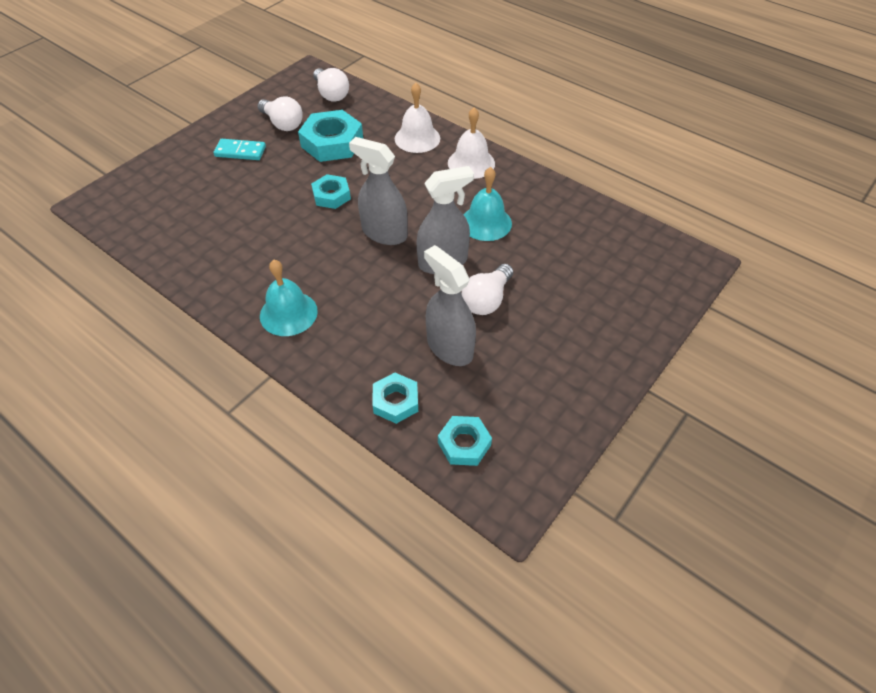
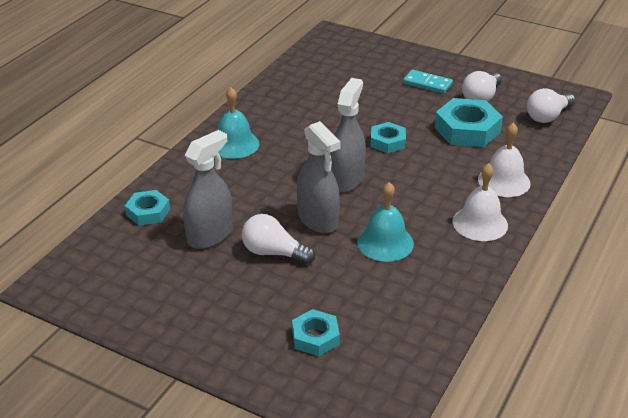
camera: 80 degrees right, 15 degrees down
turquoise domino [213,139,266,160] -> turquoise domino turned 60 degrees counterclockwise [403,70,453,94]
turquoise nut [438,416,492,466] -> turquoise nut moved to [292,309,340,356]

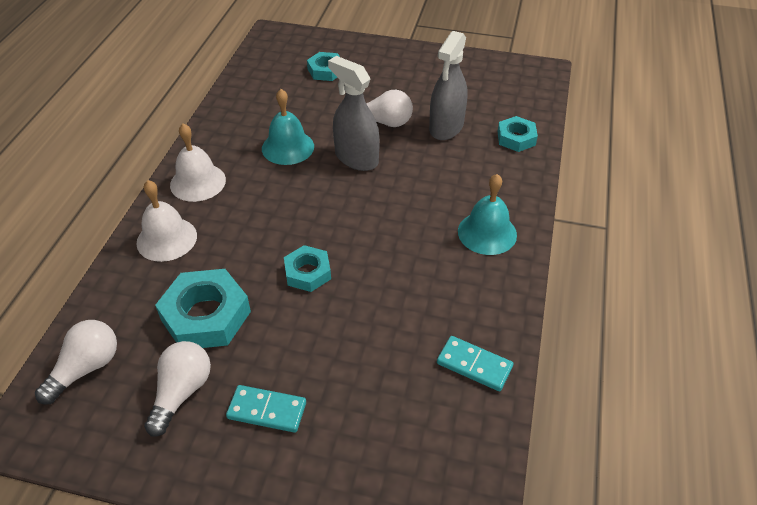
camera: 165 degrees right, 10 degrees up
grey spray bottle [330,78,366,192] -> none
none -> turquoise domino [437,336,513,391]

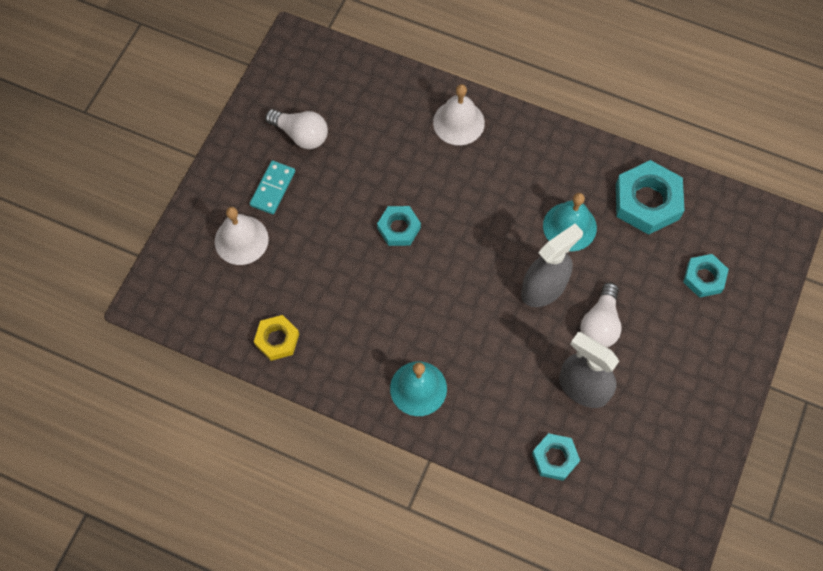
camera: 100 degrees right, 20 degrees up
white light bulb [35,320,117,405] -> none
turquoise nut [155,269,251,348] -> turquoise nut moved to [616,160,685,235]
white bell [170,123,226,202] -> white bell moved to [214,207,269,265]
turquoise domino [437,336,513,391] -> yellow nut [254,315,299,361]

